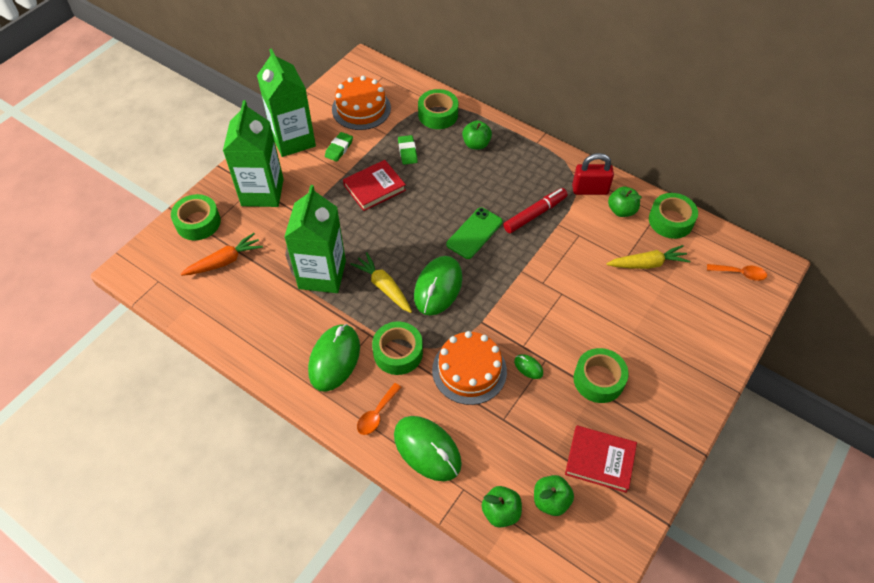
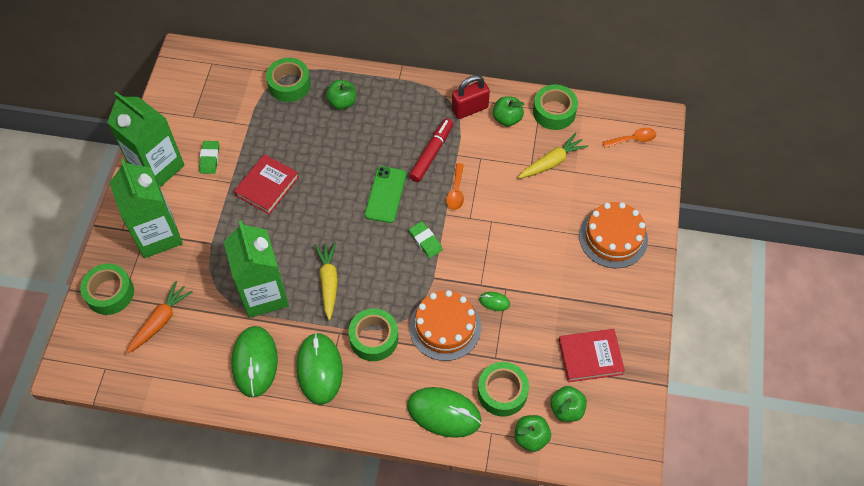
camera: 25 degrees left, 5 degrees up
orange cake [332,76,391,130] -> orange cake moved to [579,202,648,268]
yellow carrot [350,252,412,313] -> yellow carrot turned 60 degrees clockwise [314,242,338,320]
orange spoon [357,383,401,435] -> orange spoon moved to [446,163,464,210]
green eraser [398,135,418,165] -> green eraser moved to [409,221,443,258]
green mouse [414,256,462,316] -> green mouse moved to [231,326,278,397]
green tape [573,348,629,403] -> green tape moved to [478,362,529,417]

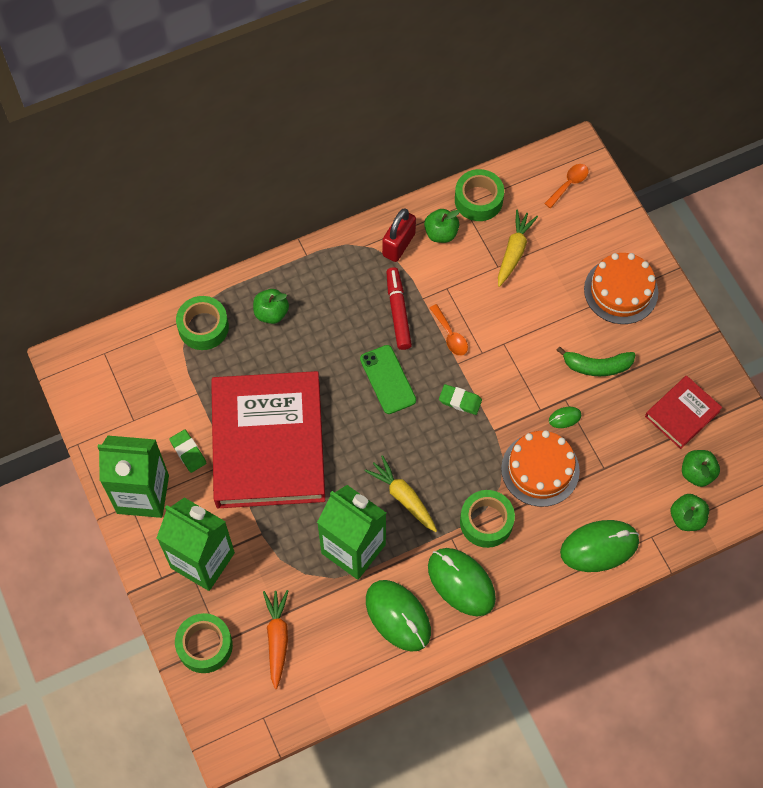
camera: 35 degrees left, 5 degrees up
red book [234,154,299,215] -> red book [211,371,325,508], size x2.20
green tape [478,362,529,417] -> none
none -> green banana [556,346,636,376]

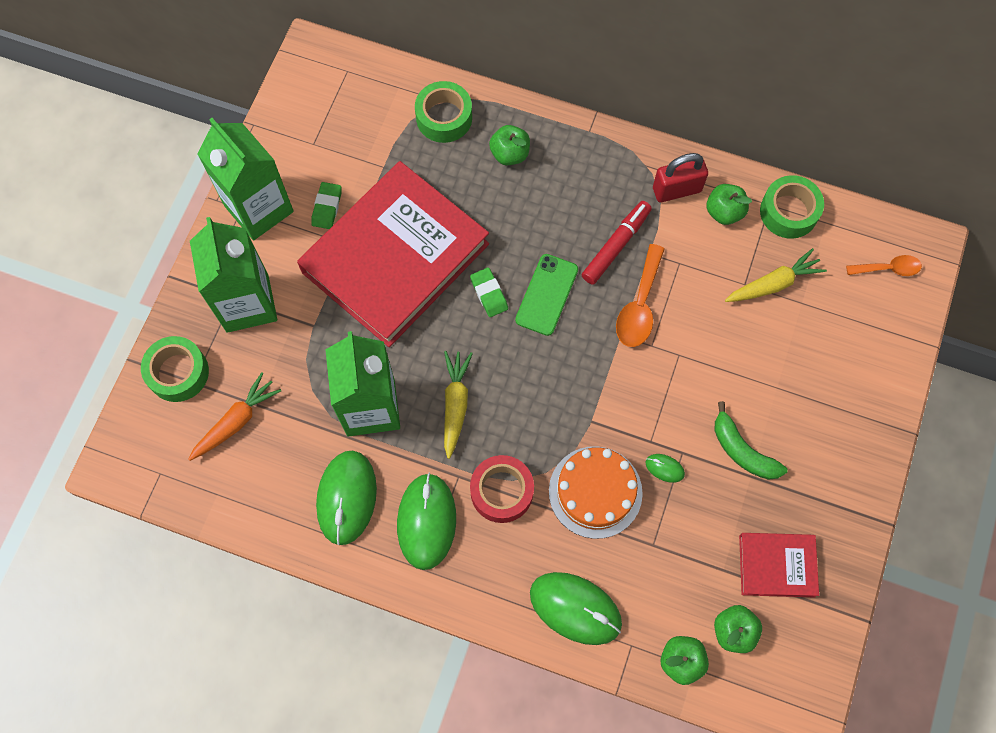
camera: 45 degrees right, 5 degrees up
orange spoon [430,304,468,356] -> orange spoon [616,244,665,347], size x1.55
green eraser [439,384,482,415] -> green eraser moved to [470,267,508,317]
green tape [460,490,515,548] -> red tape [470,455,534,523]
orange cake [584,253,658,324] -> none

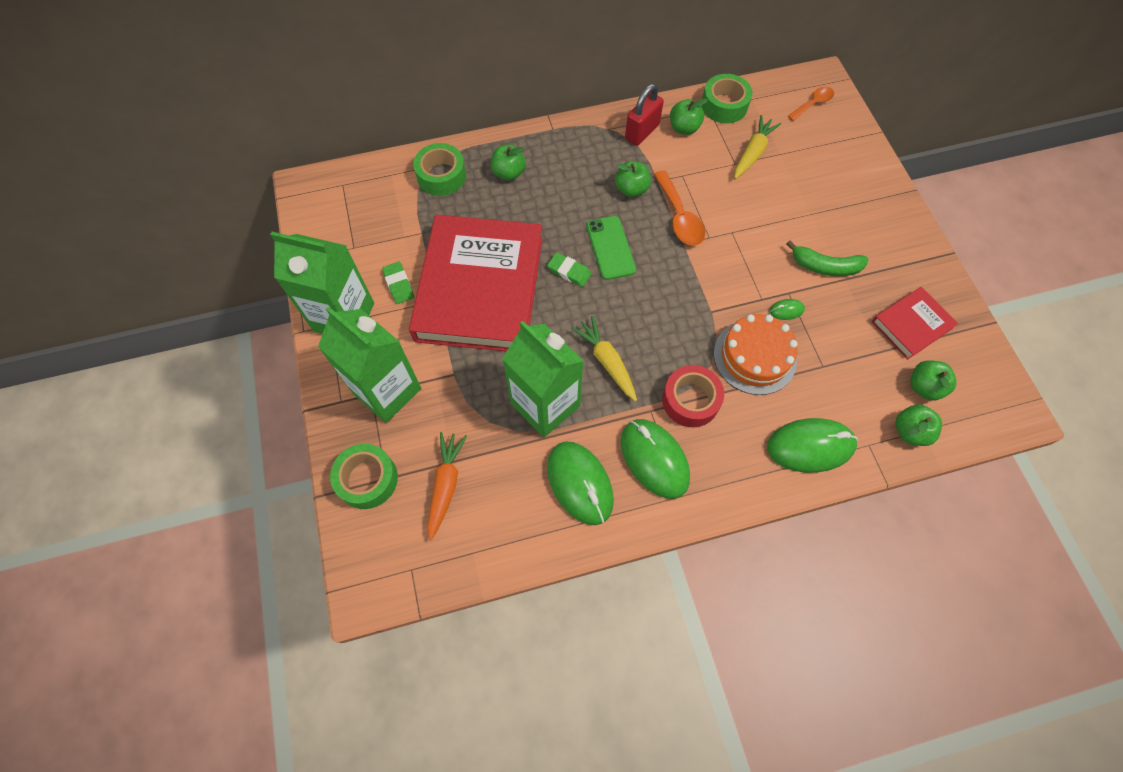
camera: 35 degrees left, 5 degrees down
red marker [582,201,652,285] -> green apple [615,161,651,197]

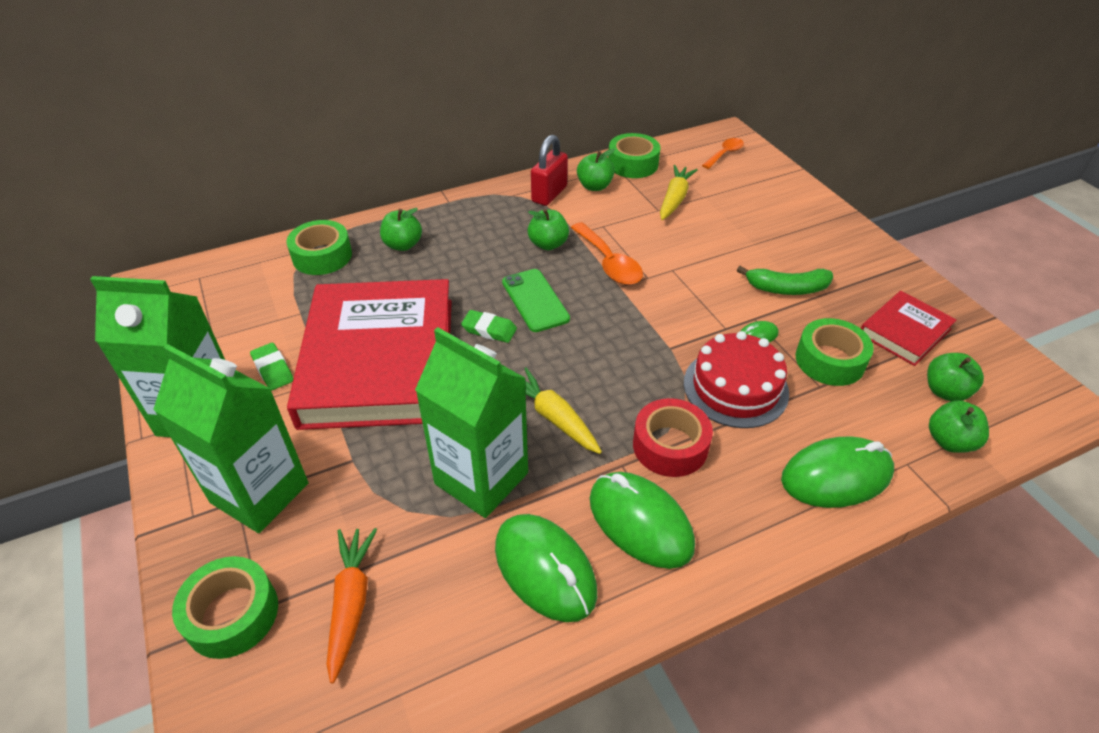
camera: 10 degrees left, 20 degrees down
orange cake [714,314,798,395] -> red cake [684,331,789,428]
none -> green tape [796,318,874,386]

